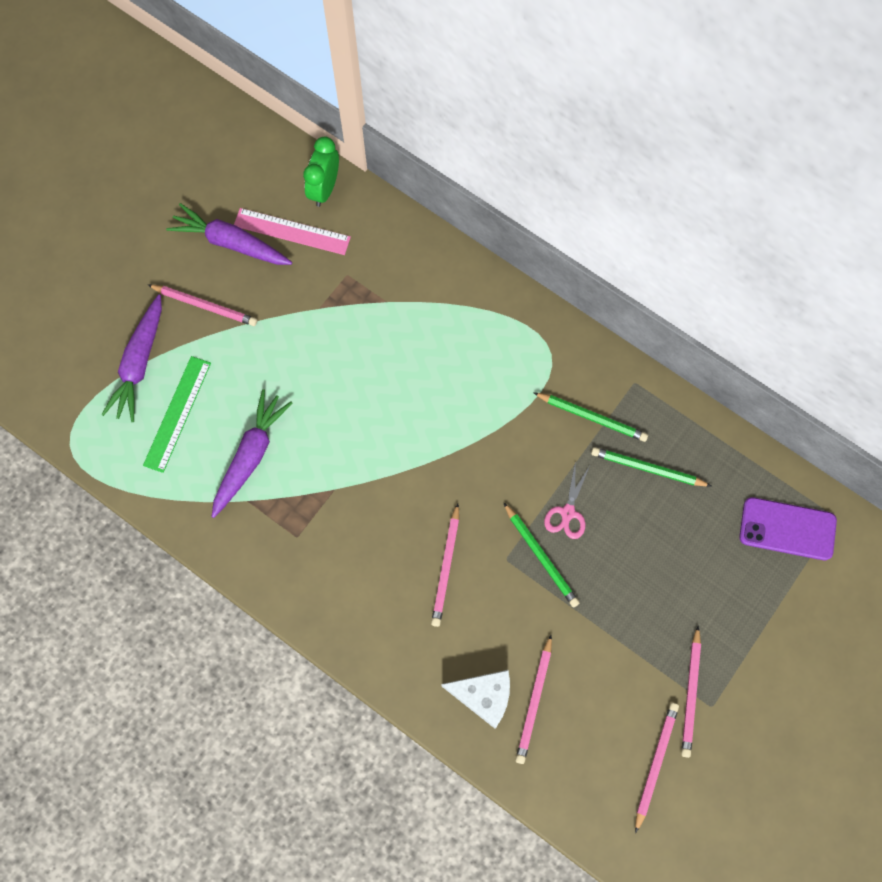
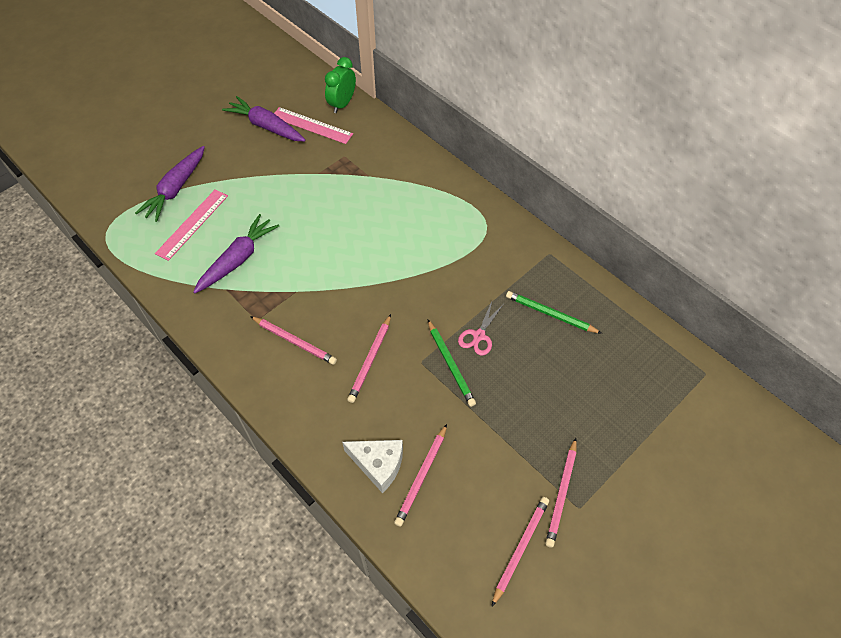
camera: 10 degrees right, 15 degrees down
green ruler [143,356,211,473] -> pink ruler [155,190,228,261]
pink pencil [148,285,257,326] -> pink pencil moved to [250,316,337,365]
green pencil [533,392,648,442] -> none
purple phone [739,497,837,560] -> none

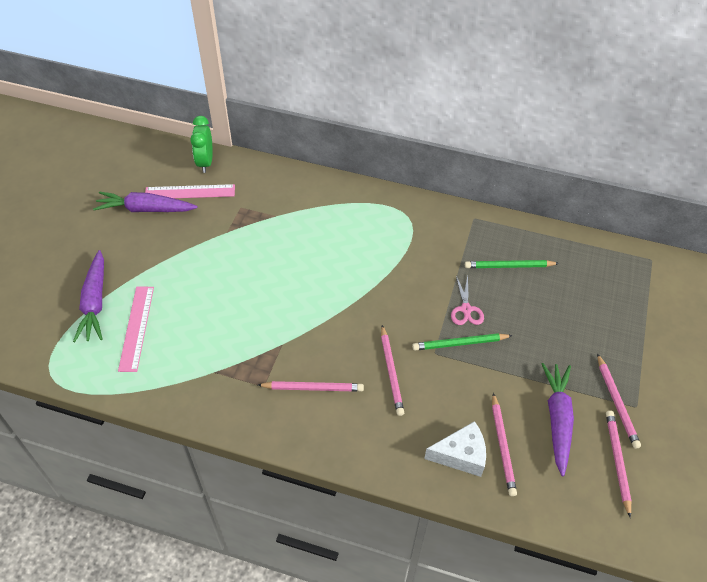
camera: 30 degrees left, 5 degrees down
purple carrot [193,214,279,294] -> purple carrot moved to [542,363,574,476]
green pencil [428,320,476,407] -> green pencil turned 135 degrees clockwise [412,333,513,351]

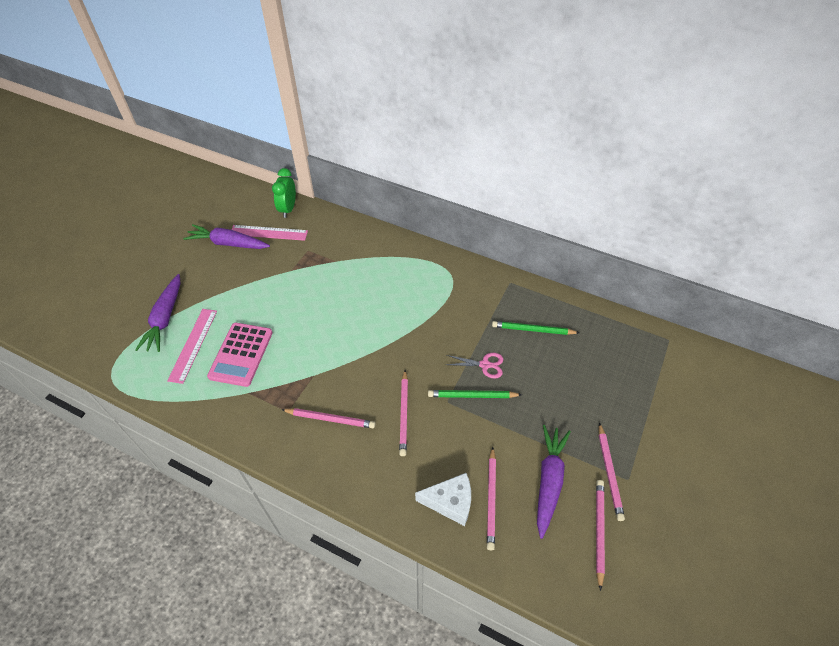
camera: 10 degrees right, 0 degrees up
pink scissors [451,276,484,325] -> pink scissors turned 90 degrees counterclockwise [446,353,503,378]
none -> pink calculator [207,323,273,387]

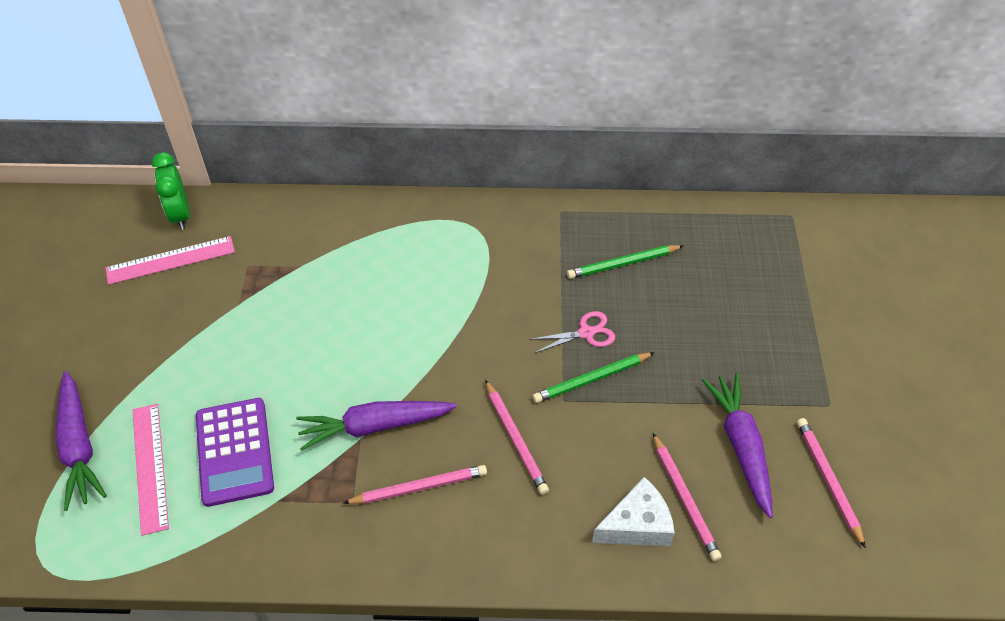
camera: 25 degrees left, 0 degrees up
purple carrot [183,224,270,249] -> purple carrot moved to [296,401,457,451]
pink calculator [207,323,273,387] -> purple calculator [196,398,274,507]
pink pencil [599,422,625,521] -> none

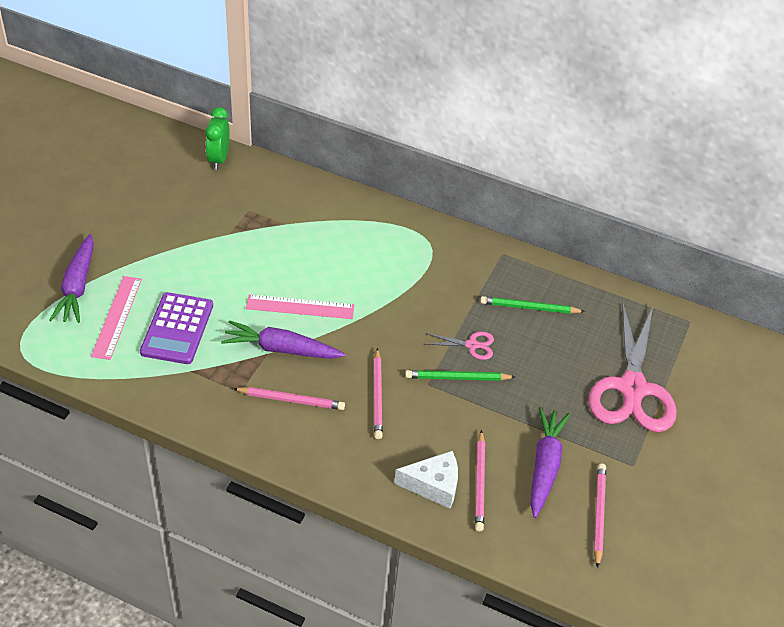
camera: 20 degrees right, 5 degrees down
pink ruler [105,236,235,285] -> pink ruler moved to [246,294,354,319]
none -> pink scissors [589,301,677,432]

